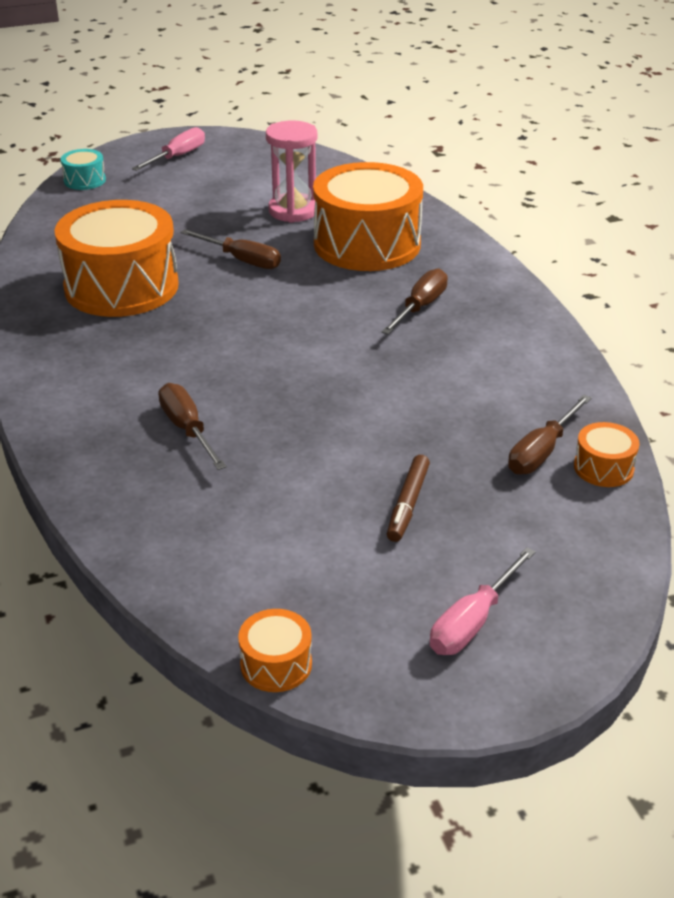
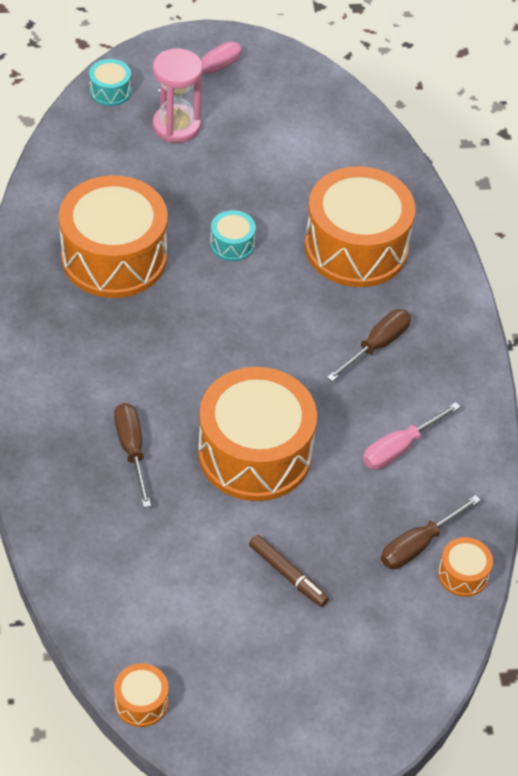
camera: 10 degrees right, 15 degrees up
brown screwdriver [181,229,281,269] -> turquoise drum [210,210,256,261]
pink hourglass [266,121,317,223] -> pink hourglass moved to [153,49,203,143]
brown marker [387,455,430,542] -> brown marker turned 75 degrees counterclockwise [249,535,329,607]
pink screwdriver [430,548,536,655] -> pink screwdriver moved to [363,402,460,470]
none -> orange drum [198,367,317,501]

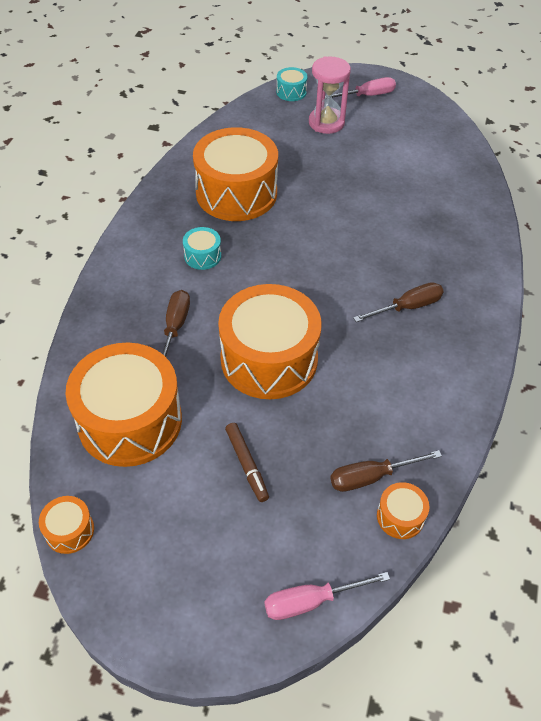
camera: 25 degrees right, 0 degrees up
turquoise drum [210,210,256,261] -> turquoise drum moved to [183,227,221,270]
orange drum [304,166,416,287] -> orange drum moved to [65,342,182,467]
pink screwdriver [363,402,460,470] -> pink screwdriver moved to [264,572,390,620]

